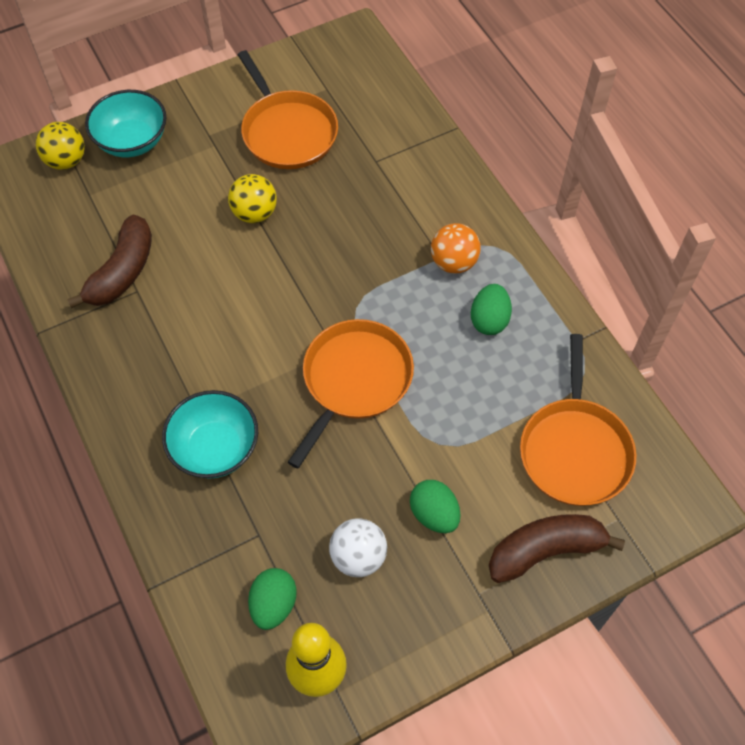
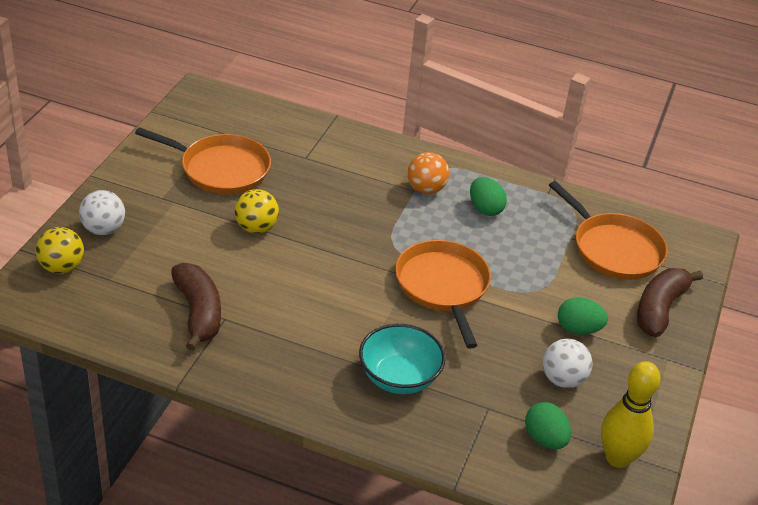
camera: 45 degrees left, 20 degrees down
turquoise bowl [85,90,167,157] -> white ball [79,190,125,235]

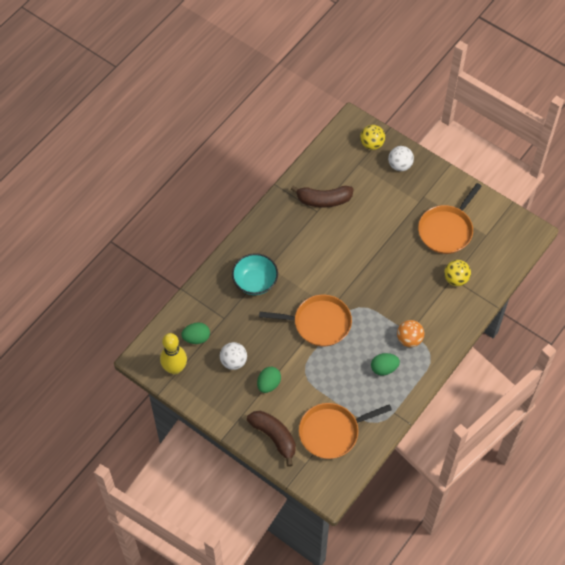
camera: 110 degrees right, 20 degrees up
yellow ball [235,189,279,233] -> yellow ball moved to [444,260,471,286]

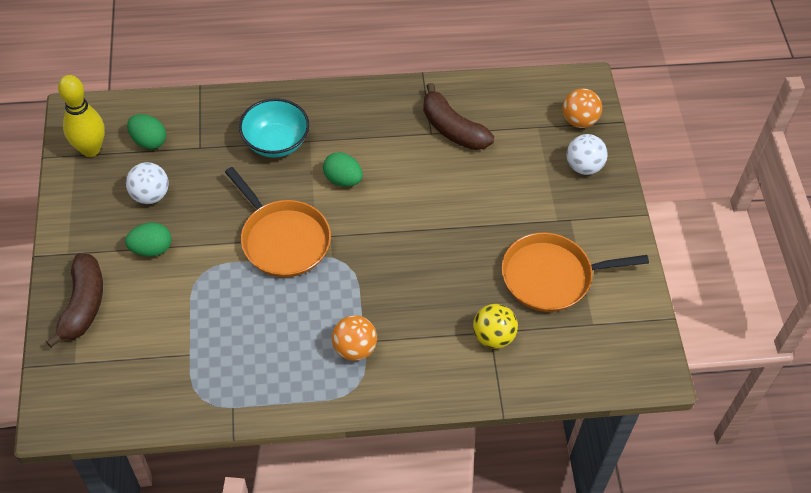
camera: 45 degrees right, 5 degrees down
orange pan [299,403,392,459] -> none
yellow ball [360,125,385,150] -> orange ball [562,88,602,128]
green egg [371,353,400,375] -> green egg moved to [323,152,363,187]

